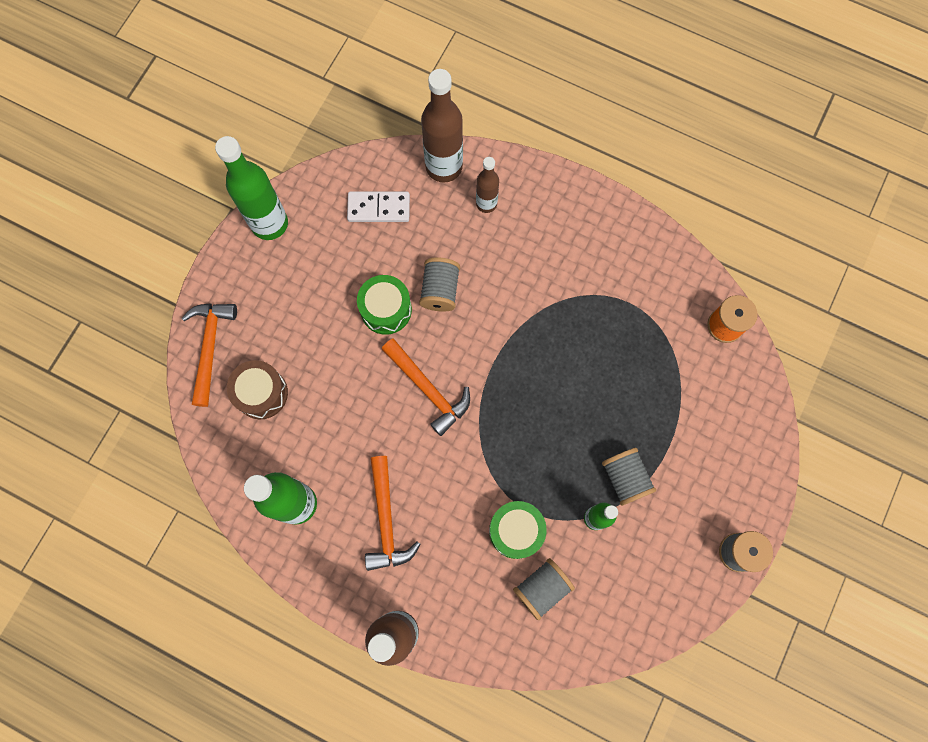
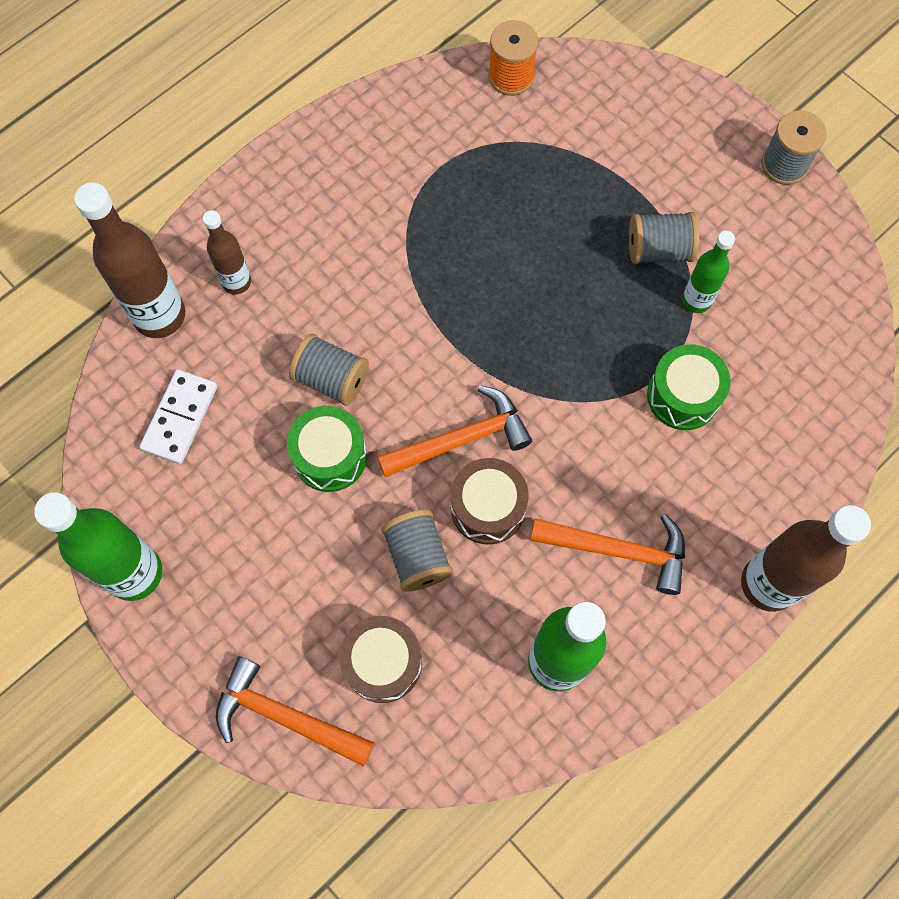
camera: 70 degrees left, 5 degrees down
grey spool [513,558,575,620] -> grey spool moved to [381,509,453,592]
none -> brown drum [451,458,529,545]

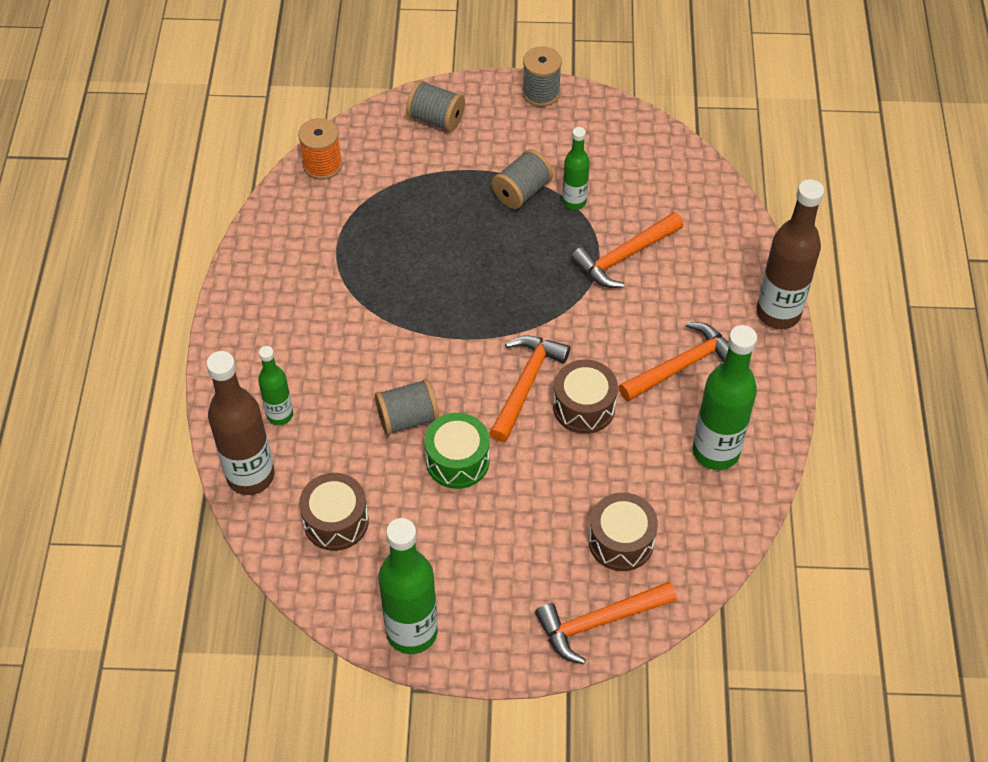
camera: 45 degrees left, 15 degrees down
white domino [140,369,217,464] -> brown drum [299,473,369,551]
brown bottle [203,210,251,294] -> green bottle [258,346,293,425]
grey spool [381,509,453,592] -> grey spool moved to [406,80,465,132]
green drum [647,344,731,430] -> orange hammer [571,212,684,288]

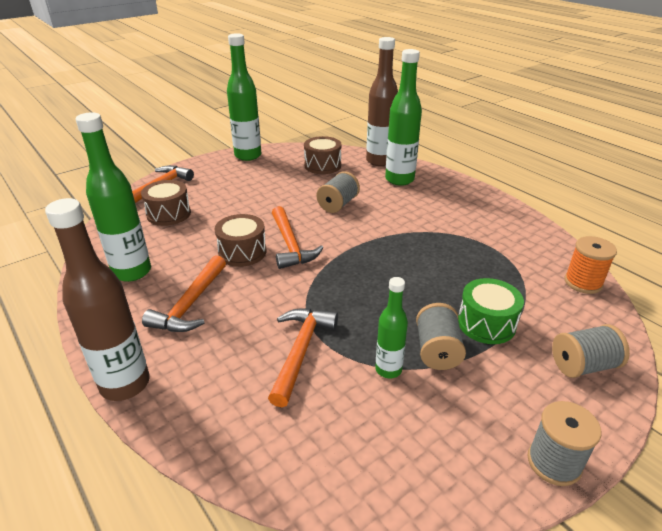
camera: 140 degrees right, 20 degrees down
green bottle [258,346,293,425] -> green bottle [385,49,422,186], size x1.77
green drum [425,413,489,489] -> green drum moved to [458,278,524,344]

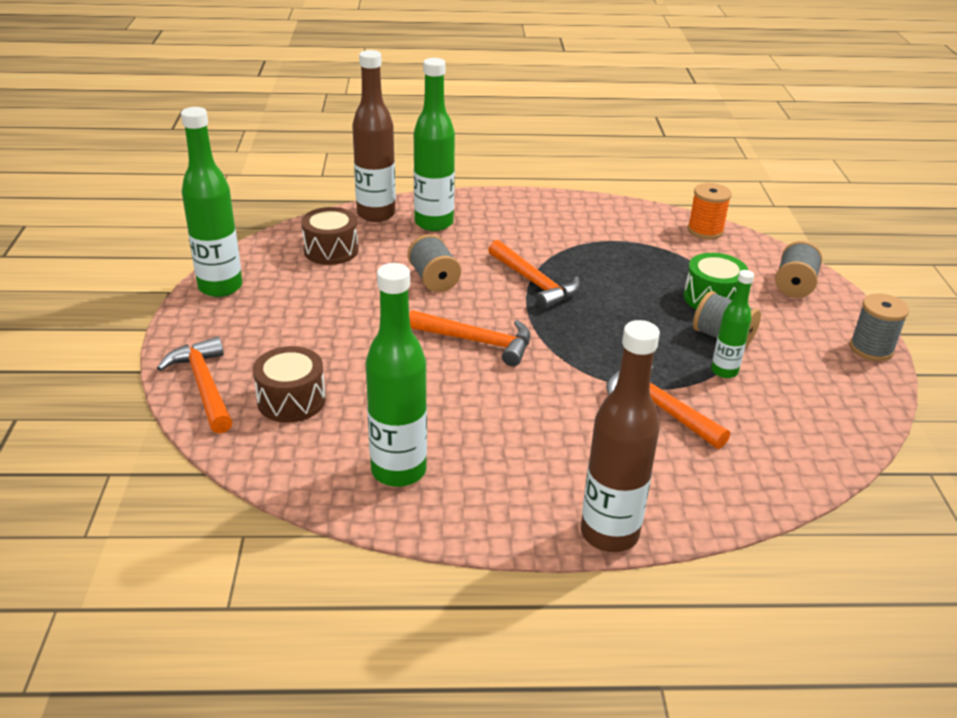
camera: 55 degrees left, 0 degrees up
orange hammer [142,255,226,332] -> orange hammer moved to [488,240,580,310]
brown drum [215,214,267,267] -> none

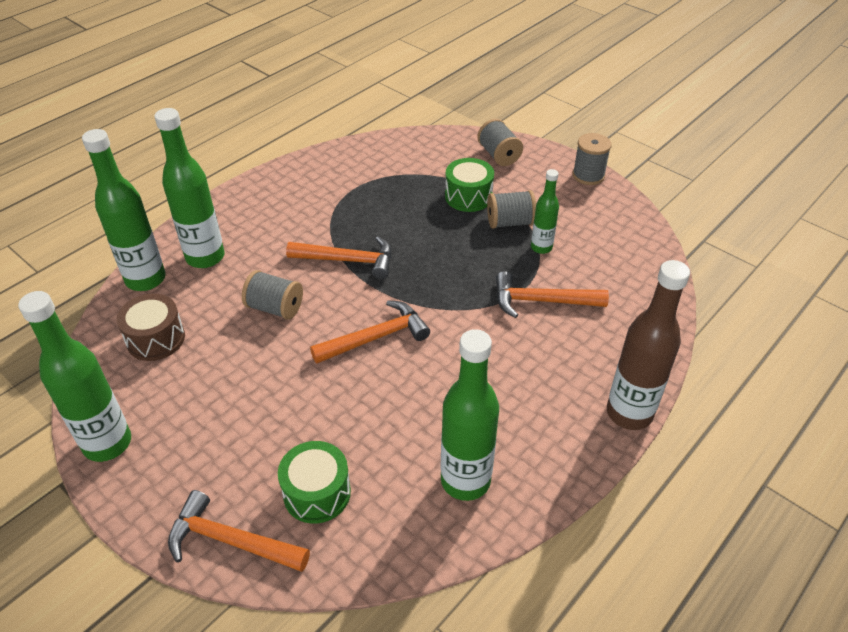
camera: 45 degrees left, 10 degrees up
brown drum [253,346,326,423] -> green drum [278,441,351,524]
brown bottle [352,50,396,222] -> green bottle [82,129,166,291]
orange spool [688,183,732,239] -> none

